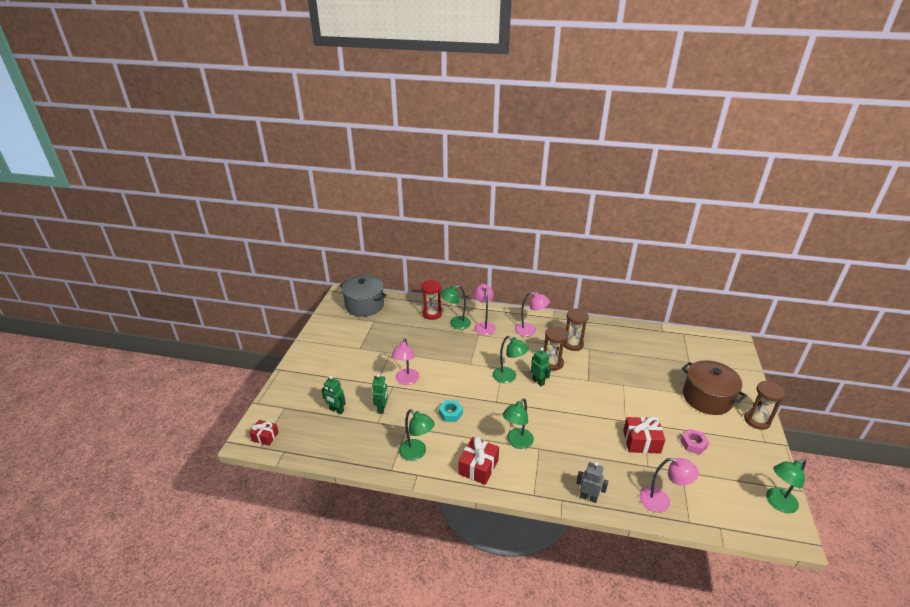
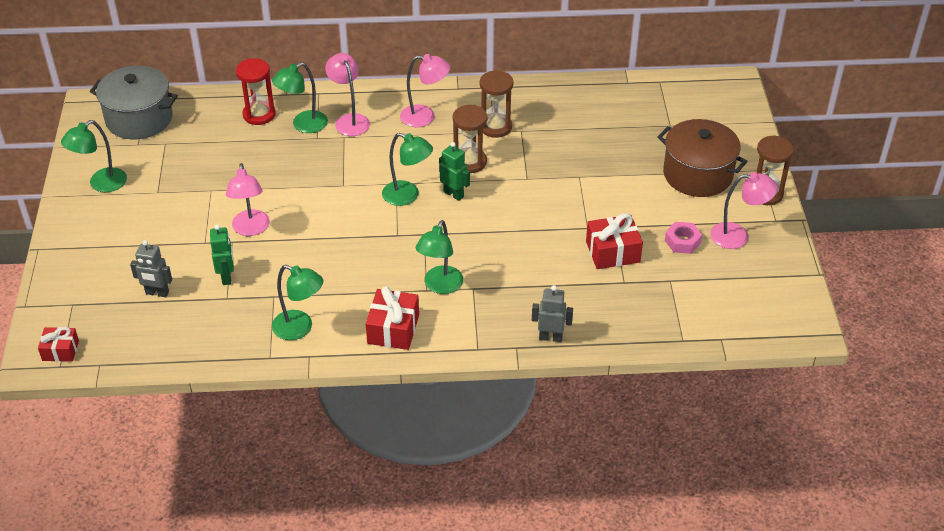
camera: 15 degrees left, 10 degrees up
green robot [322,376,346,414] -> grey robot [130,240,172,297]
turquoise nut [439,400,463,422] -> none
pink lamp [639,458,699,512] -> pink lamp moved to [710,172,778,249]
green lamp [766,459,806,513] -> green lamp moved to [61,120,127,192]

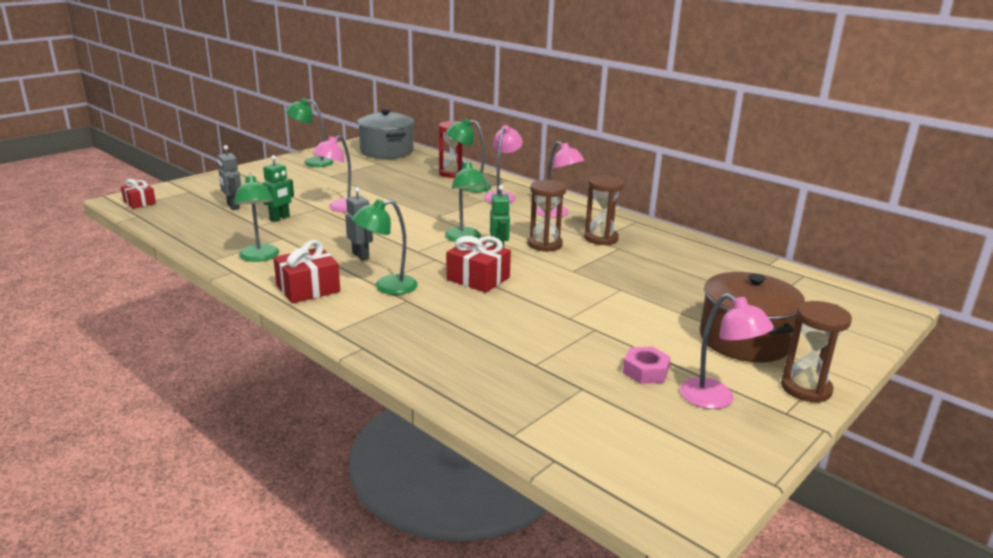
camera: 45 degrees right, 20 degrees down
grey robot [532,285,573,342] -> grey robot moved to [345,187,373,261]
red gift [586,213,643,269] -> red gift moved to [446,236,511,293]

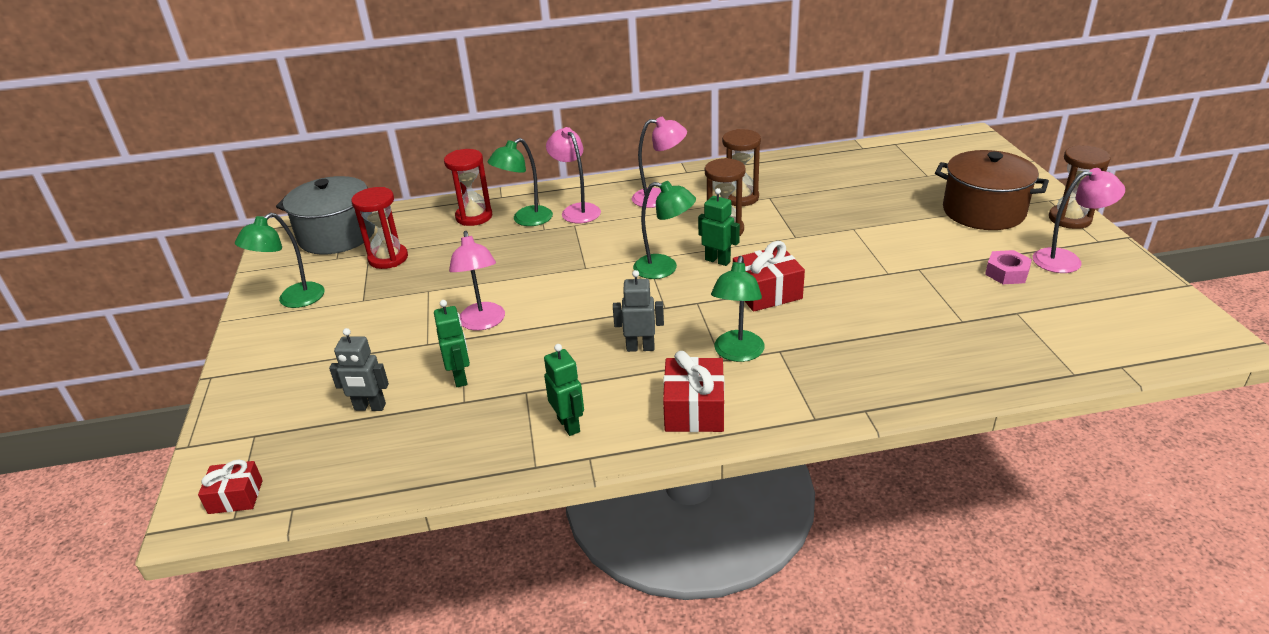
camera: 50 degrees left, 10 degrees up
green lamp [233,173,279,262] -> green robot [544,344,584,436]
none -> red hourglass [351,187,408,269]

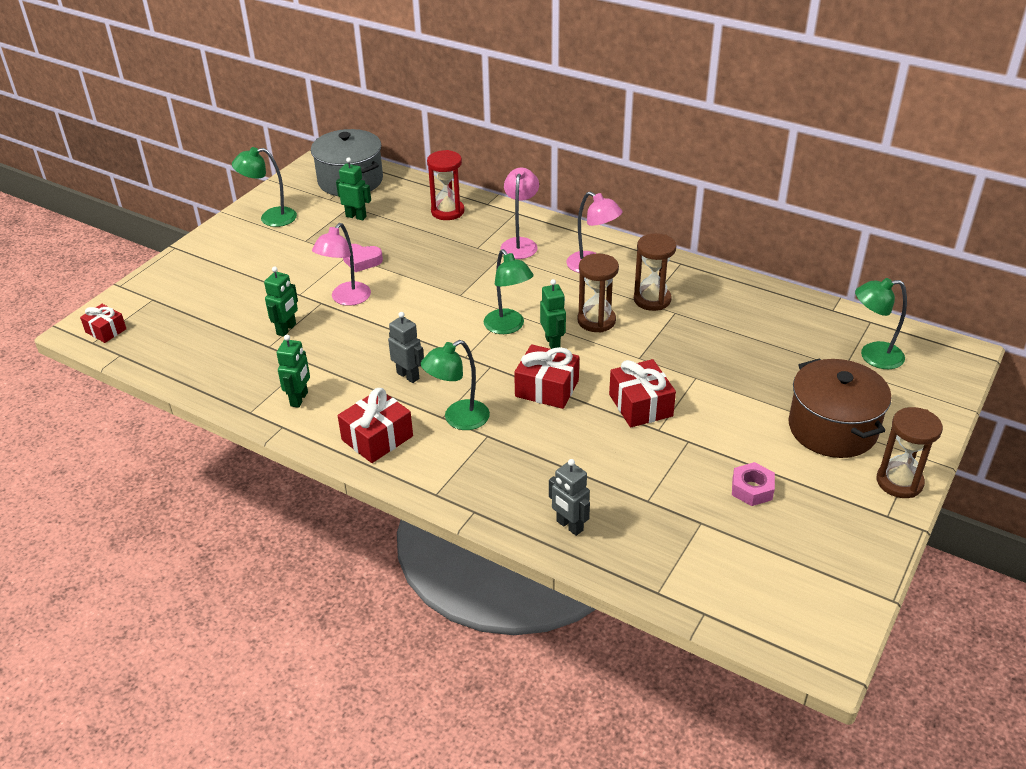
camera: 40 degrees right, 5 degrees up
grey robot [329,328,389,411] -> grey robot moved to [549,459,590,536]
red hourglass [351,187,408,269] -> green robot [336,158,371,220]
green lamp [488,138,553,226] -> green lamp moved to [855,278,907,369]
pink lamp [1033,168,1125,273] -> none
none -> pink heart [343,244,383,272]
none -> red gift [609,359,676,427]

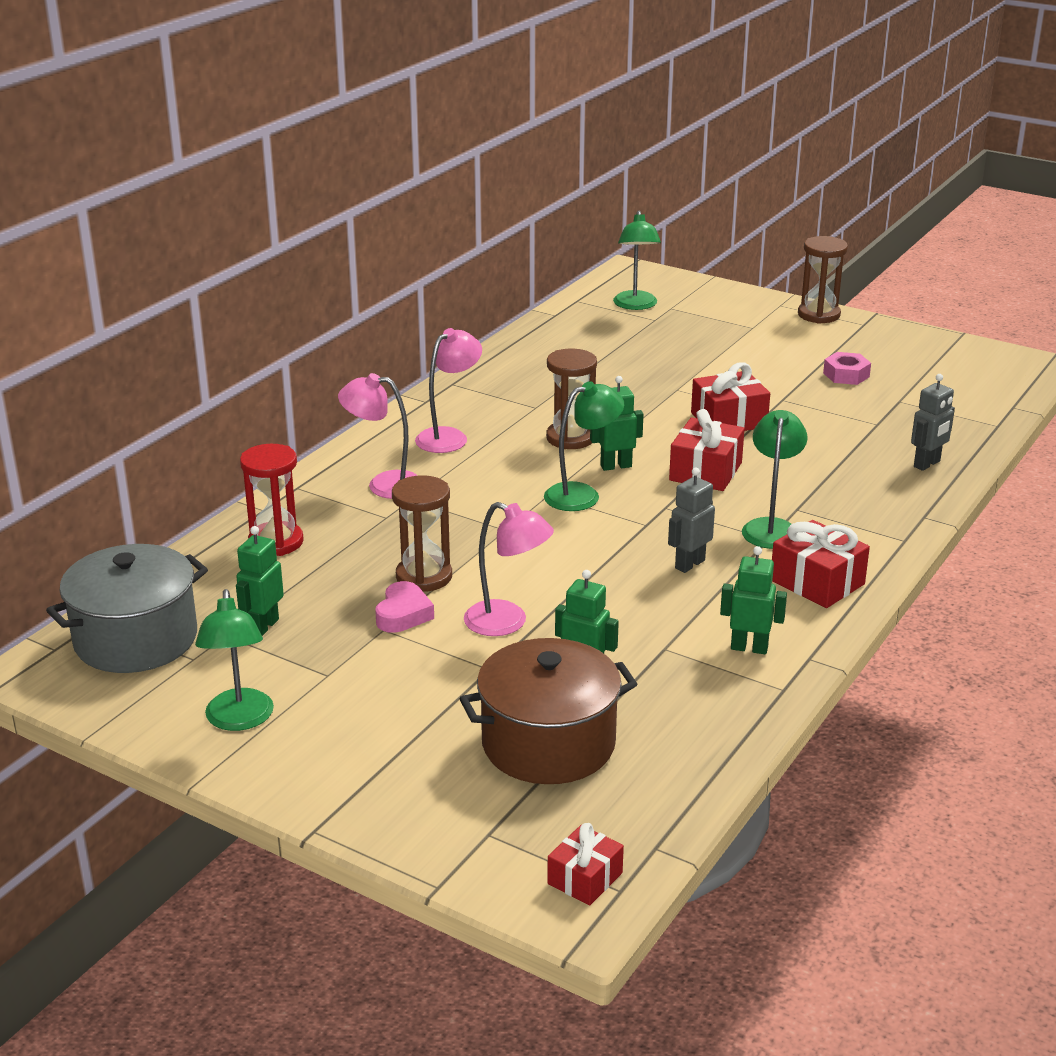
camera: 90 degrees left, 10 degrees down
green lamp [421,340,490,430] -> green lamp turned 135 degrees counterclockwise [742,410,807,549]
brown hourglass [634,233,677,311] -> brown hourglass moved to [392,475,452,592]
brown pot [788,358,892,458] -> brown pot moved to [459,638,637,784]

